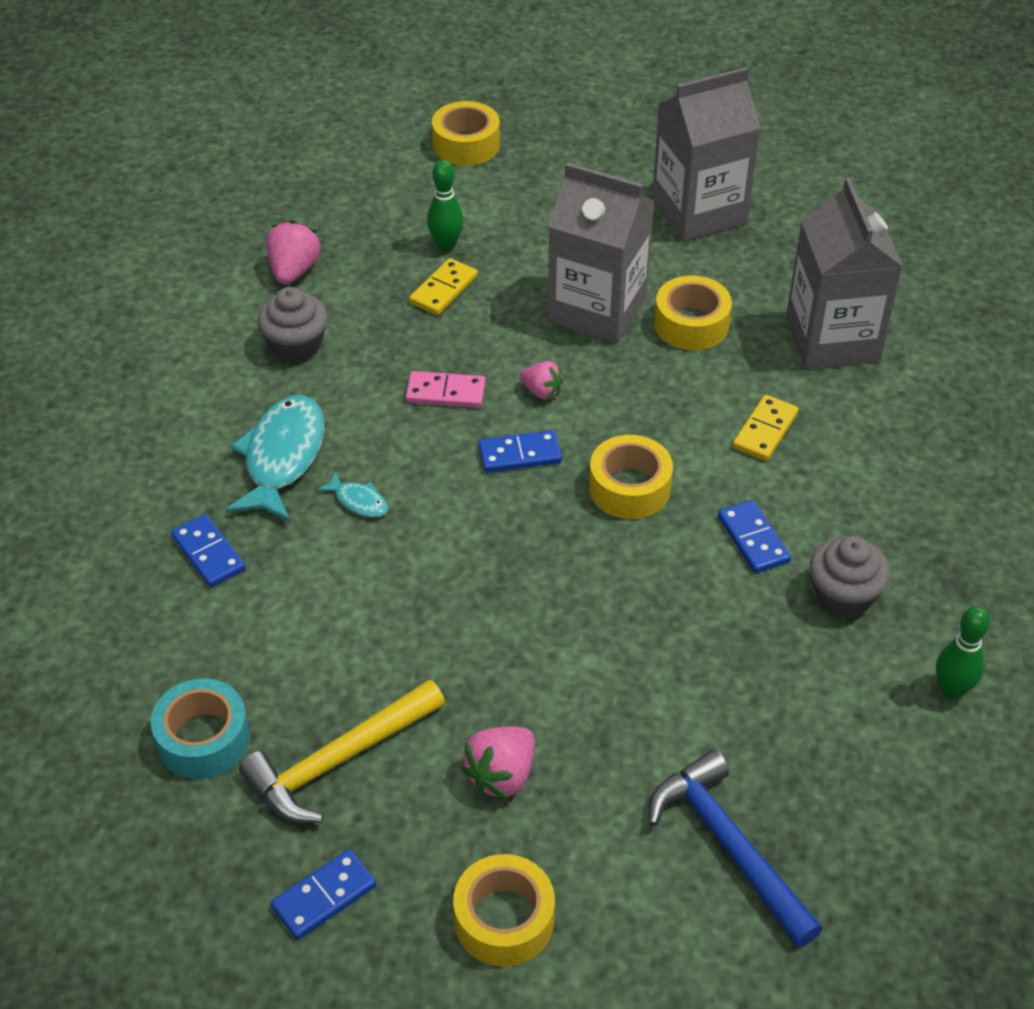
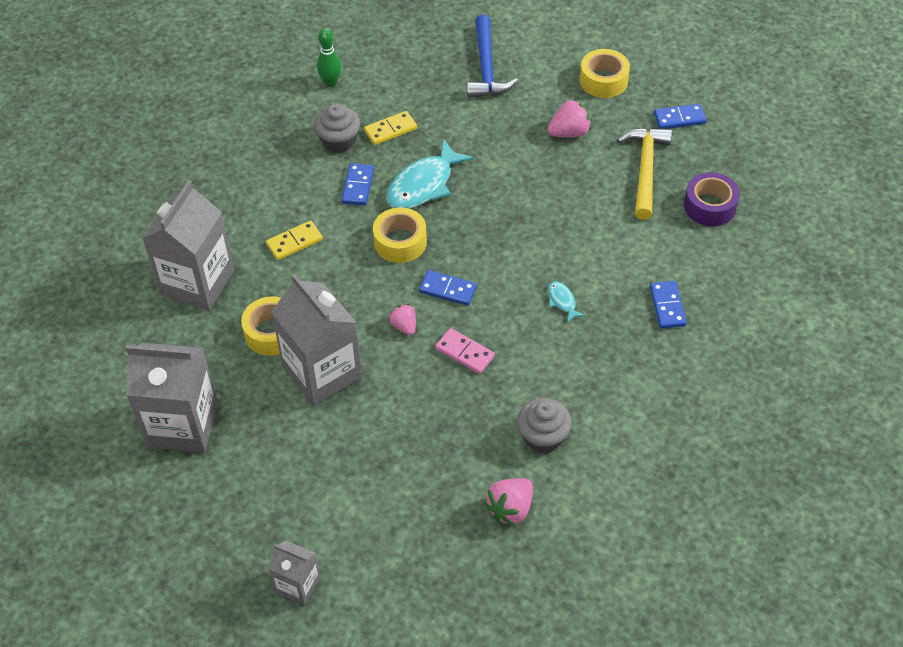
camera: 150 degrees left, 5 degrees up
turquoise tape [151,679,250,779] -> purple tape [684,172,740,227]
turquoise fish [225,395,324,522] -> turquoise fish moved to [386,139,474,209]
yellow hammer [239,679,445,823] -> yellow hammer turned 75 degrees counterclockwise [617,128,672,220]
yellow domino [409,258,478,315] -> yellow domino moved to [364,111,417,145]
green bowling pin [427,160,464,251] -> none
yellow tape [432,101,500,166] -> grey carton [269,540,321,605]

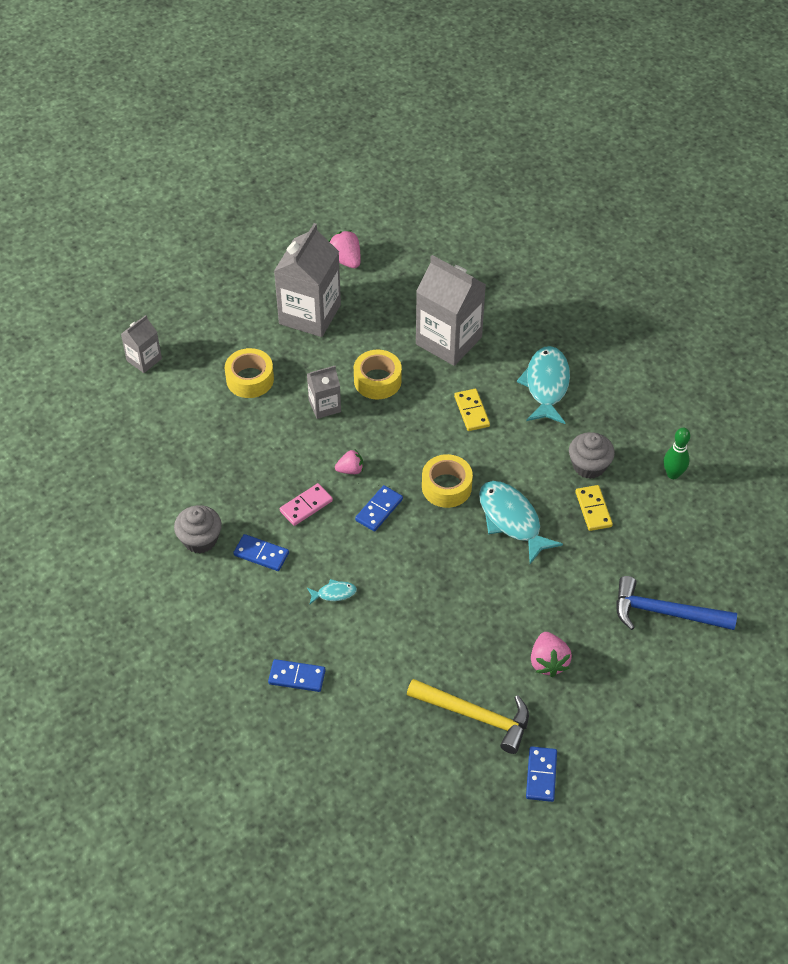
camera: 105 degrees right, 0 degrees up
grey carton [271,274,362,406] -> grey carton [307,366,341,419], size x0.52
blue domino [342,163,374,205] -> blue domino moved to [233,534,289,571]
pink strawberry [485,478,533,526] -> pink strawberry moved to [328,230,361,268]
yellow tape [580,49,630,98] -> yellow tape moved to [225,348,274,398]
purple tape [684,172,740,227] -> none
none -> turquoise fish [517,346,570,424]

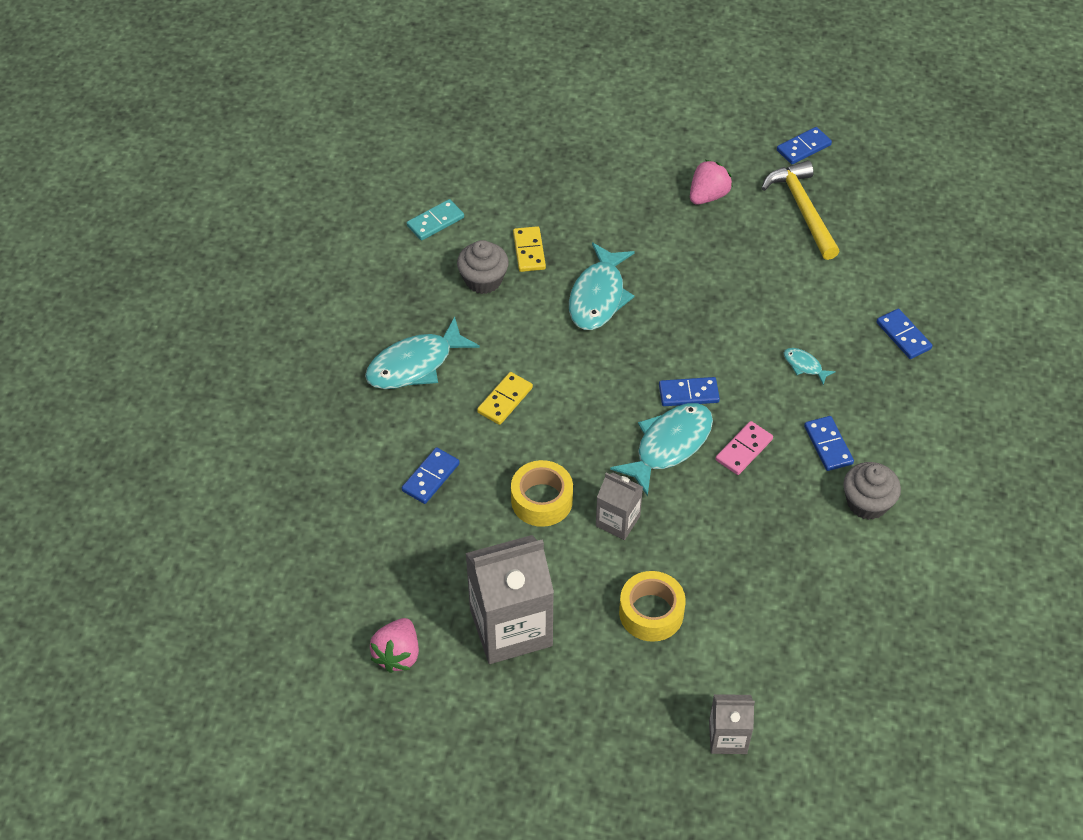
camera: 130 degrees left, 0 degrees up
pink domino [280,483,333,526] -> pink domino turned 60 degrees counterclockwise [715,421,773,475]
pink strawberry [335,450,363,474] -> turquoise fish [610,403,713,497]
grey carton [416,255,486,366] -> blue domino [402,447,459,504]
yellow tape [422,454,473,508] -> none
yellow domino [575,485,613,531] -> yellow domino turned 45 degrees counterclockwise [513,226,546,272]
blue hammer [616,576,737,630] -> none
green bowling pin [664,428,690,479] -> turquoise domino [407,199,464,241]

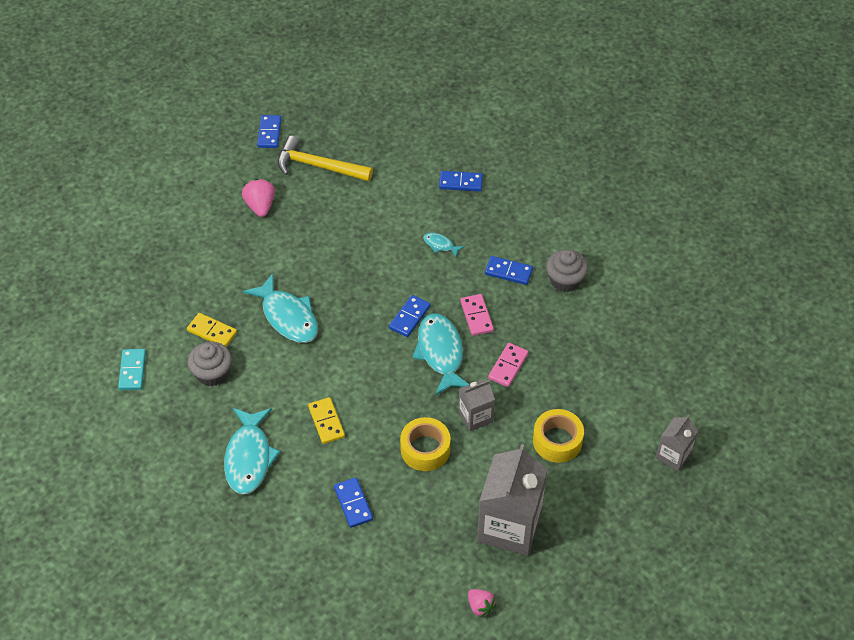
camera: 55 degrees left, 0 degrees up
pink strawberry [370,618,419,673] -> pink strawberry [468,589,496,617], size x0.66
turquoise fish [784,348,836,385] -> turquoise fish turned 45 degrees clockwise [423,233,464,257]
none -> pink domino [488,343,529,387]

